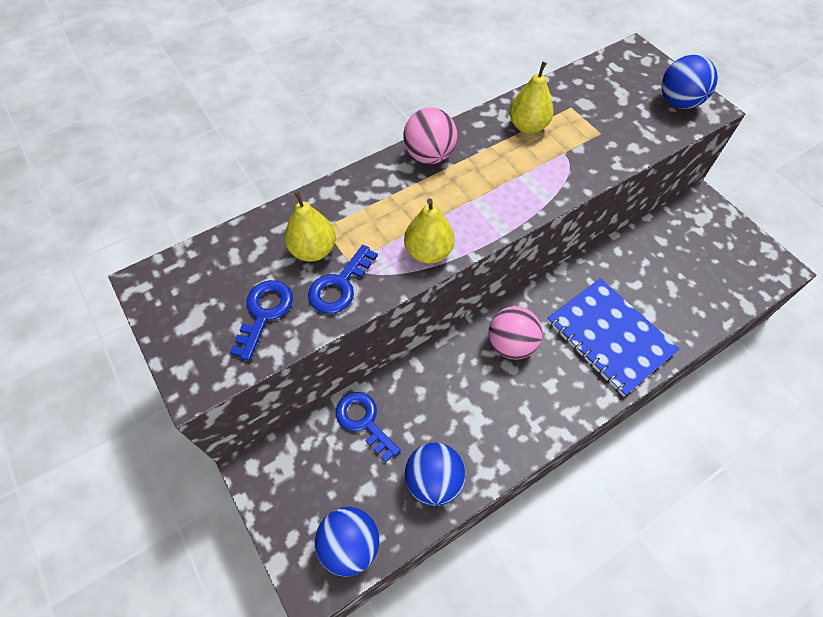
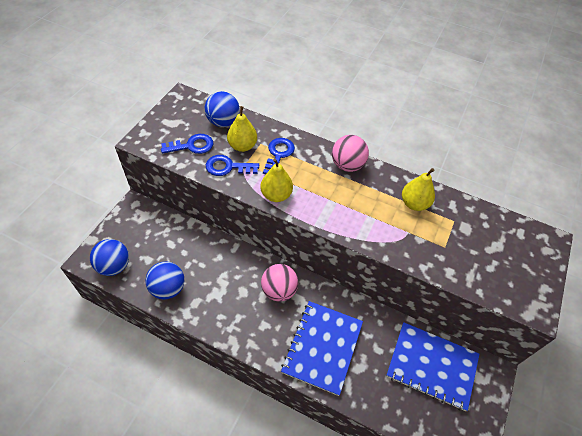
camera: 55 degrees right, 5 degrees down
blue key [336,392,401,462] -> blue key moved to [263,138,295,174]
blue ball [661,55,718,109] -> blue ball moved to [204,91,240,127]
none -> blue notebook [386,322,479,411]

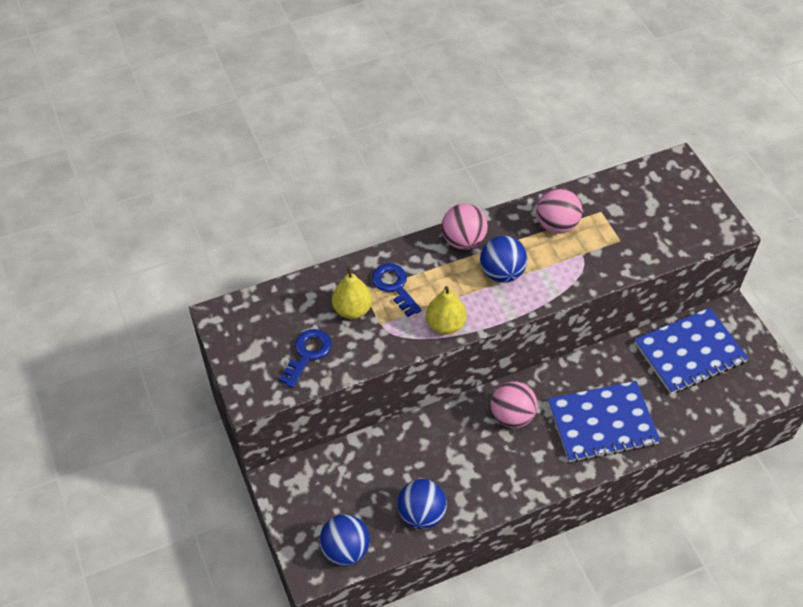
camera: 45 degrees left, 0 degrees up
blue ball [204,91,240,127] -> blue ball moved to [480,236,527,283]
blue key [206,155,259,176] -> none
blue notebook [281,301,363,396] -> blue notebook turned 75 degrees counterclockwise [548,381,661,463]
yellow pear [402,168,435,211] -> pink ball [536,188,582,234]

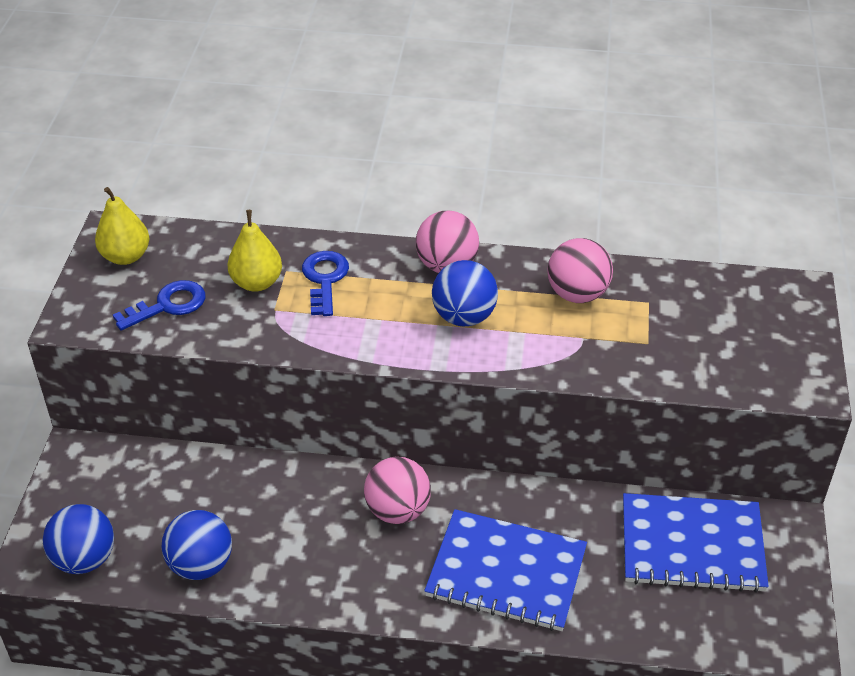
camera: 30 degrees right, 10 degrees down
yellow pear [426,286,467,335] -> yellow pear moved to [95,187,149,265]

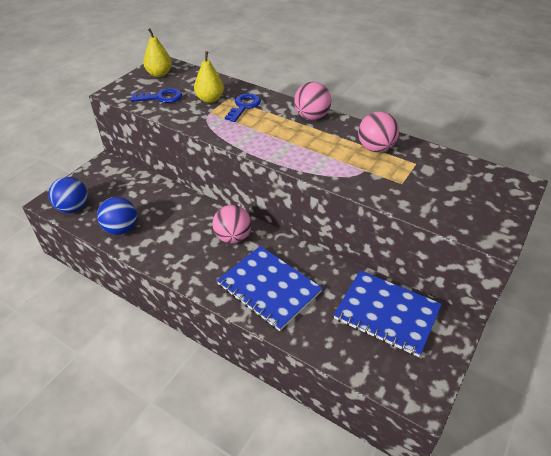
camera: 25 degrees right, 0 degrees up
blue ball [432,260,498,326] -> none

